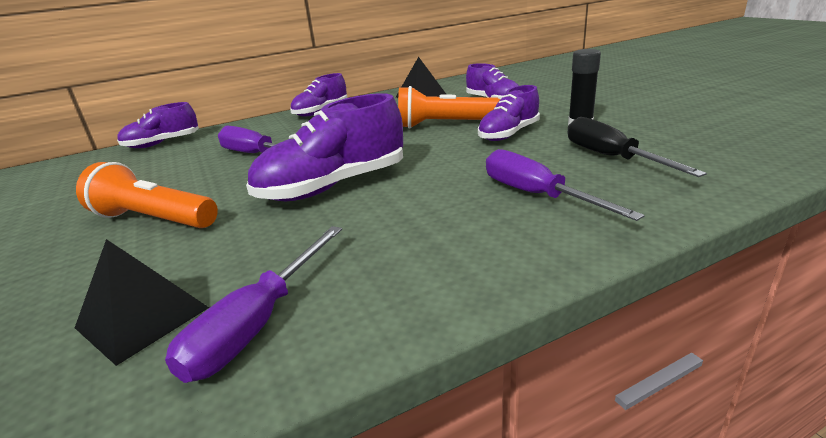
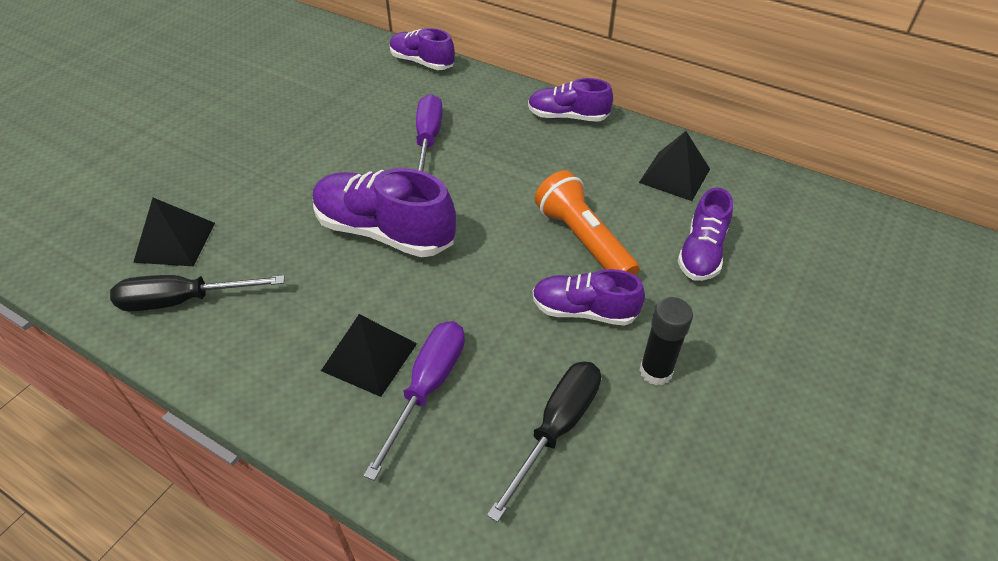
camera: 55 degrees right, 20 degrees up
orange flashlight [76,162,218,228] -> none
purple screwdriver [165,226,342,383] -> black screwdriver [110,275,285,312]
none -> black pyramid [321,314,417,397]

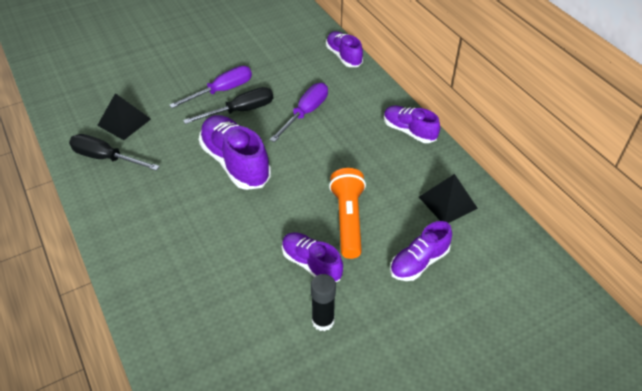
camera: 30 degrees right, 0 degrees up
black pyramid [321,314,417,397] -> none
purple screwdriver [363,321,465,481] -> purple screwdriver moved to [169,66,252,108]
black screwdriver [487,361,601,522] -> black screwdriver moved to [183,87,273,124]

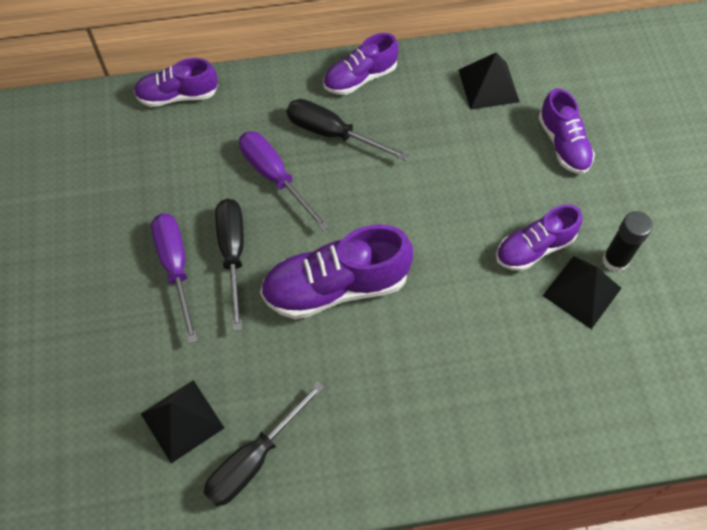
camera: 70 degrees left, 15 degrees up
orange flashlight [329,168,366,259] -> none
none -> black screwdriver [287,99,409,161]
none -> black pyramid [543,256,621,329]

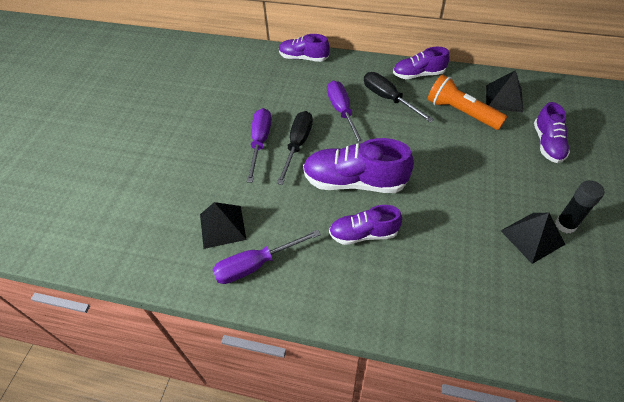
camera: 25 degrees right, 10 degrees down
black screwdriver [203,381,325,506] -> purple screwdriver [212,230,321,284]
purple shoe [496,204,582,271] -> purple shoe moved to [329,205,402,245]
none -> orange flashlight [428,74,507,130]

